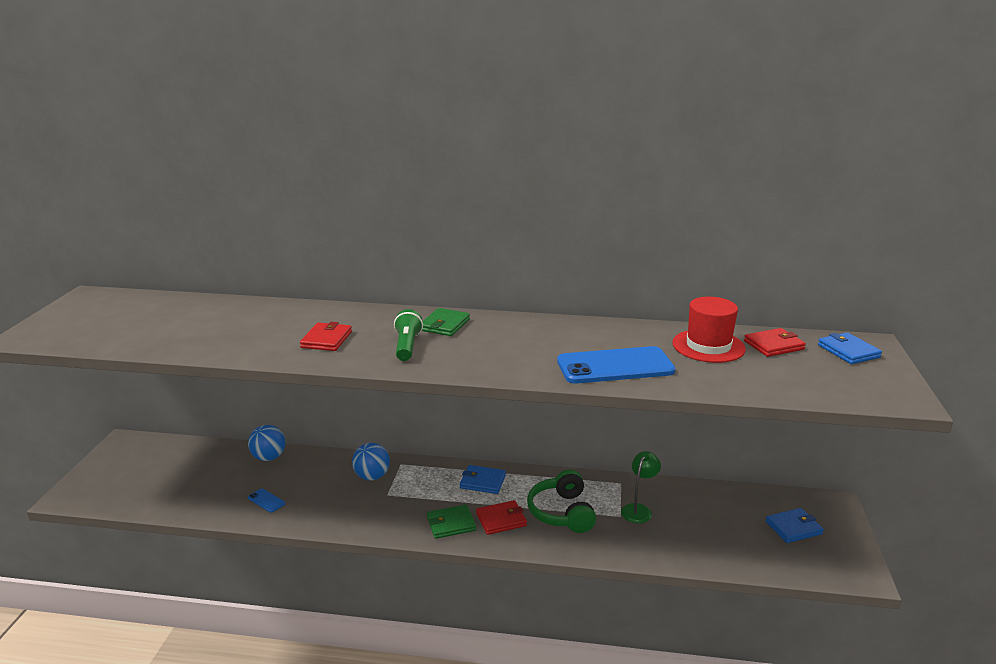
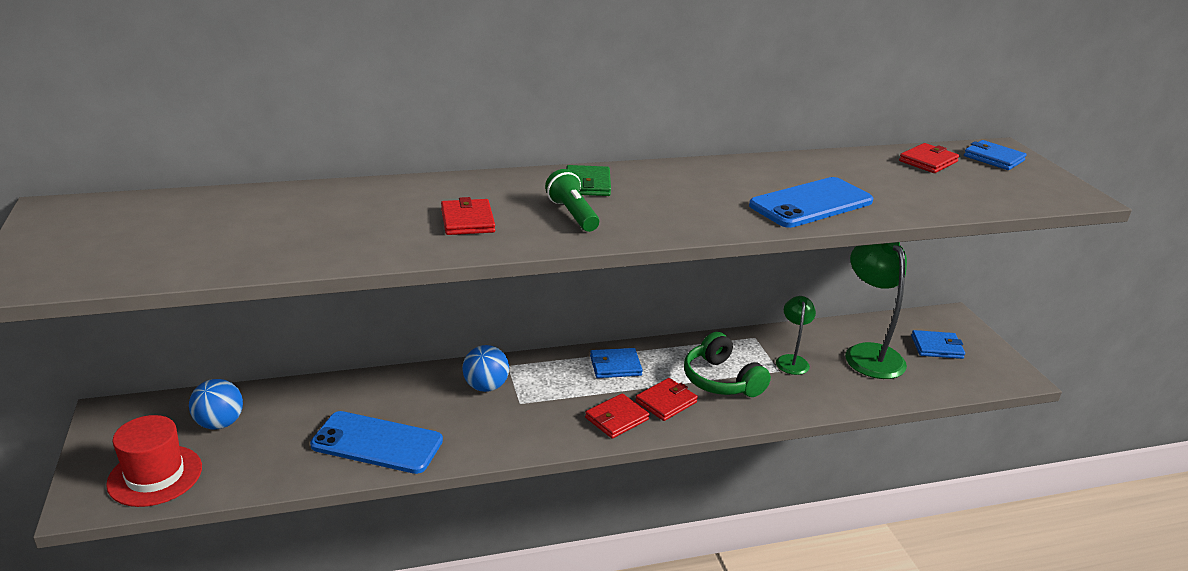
camera: 25 degrees left, 5 degrees up
blue ball [248,425,286,461] -> blue ball moved to [189,379,243,429]
blue phone [248,489,285,513] -> blue phone [310,411,443,474], size x2.41
green wallet [427,504,476,539] -> red wallet [585,393,650,439]
red hat [672,297,746,363] -> red hat moved to [106,415,202,507]
blue wallet [765,508,824,543] -> blue wallet turned 45 degrees clockwise [911,330,965,359]
none -> green lamp [845,242,907,379]

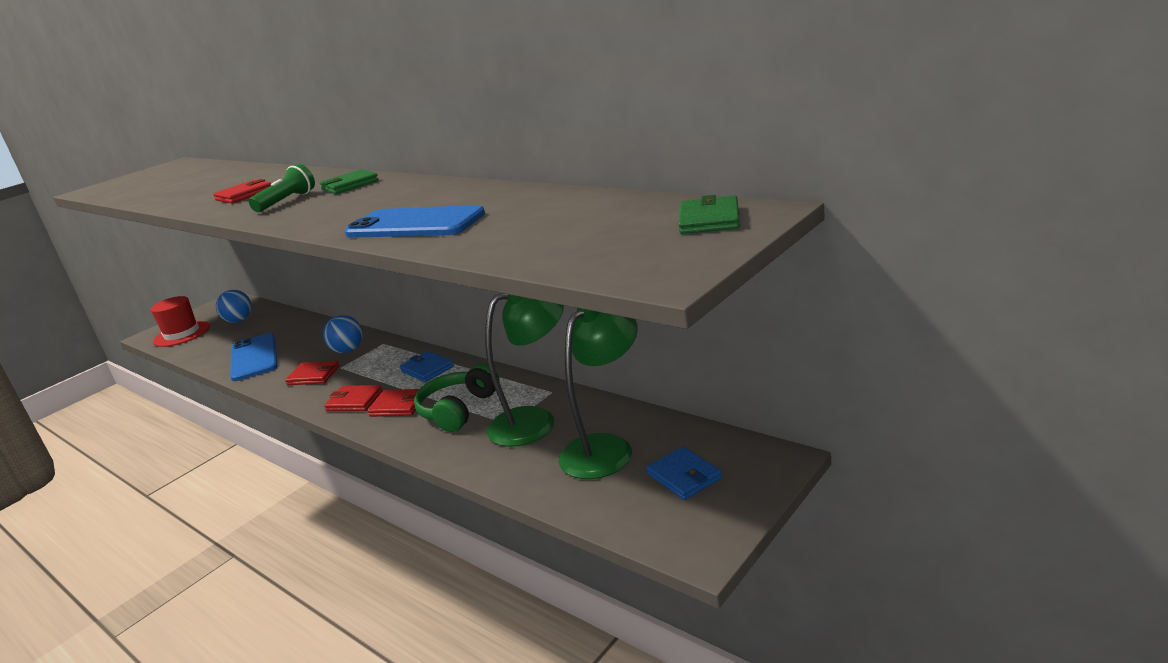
camera: 60 degrees right, 5 degrees down
green lamp [776,296,816,375] -> green lamp [485,293,564,447], size x1.81
red wallet [899,143,959,173] -> red wallet moved to [285,360,340,385]
blue wallet [964,140,1027,170] -> green wallet [678,195,740,234]

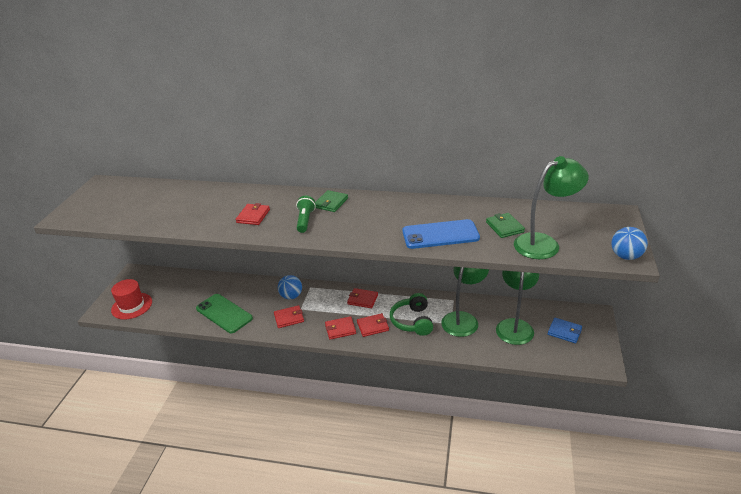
camera: 30 degrees left, 10 degrees up
blue ball [216,290,252,323] -> blue ball moved to [611,227,648,260]
blue phone [230,333,278,381] -> green phone [196,294,253,333]
blue wallet [400,351,454,382] -> red wallet [347,288,378,308]
green wallet [678,195,740,234] -> green wallet moved to [486,213,525,238]
none -> green lamp [514,156,589,259]

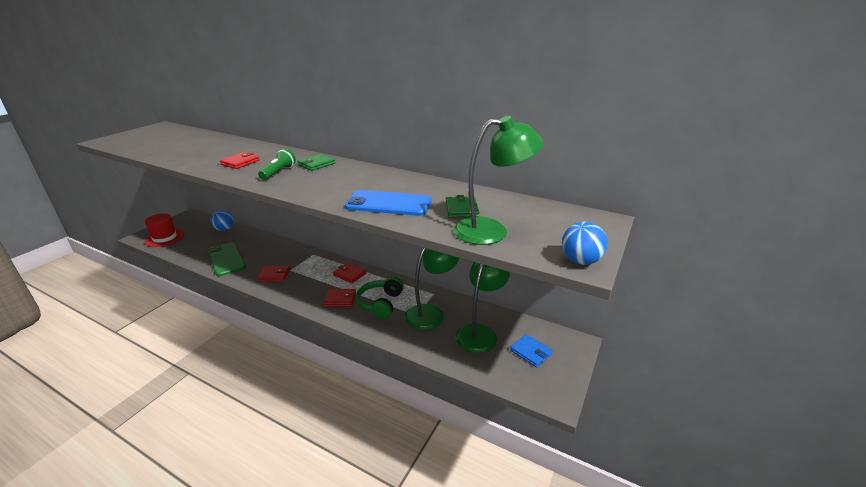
camera: 15 degrees right, 5 degrees down
blue ball [278,275,302,299] -> blue ball moved to [211,210,234,231]
red wallet [325,316,356,340] -> none

